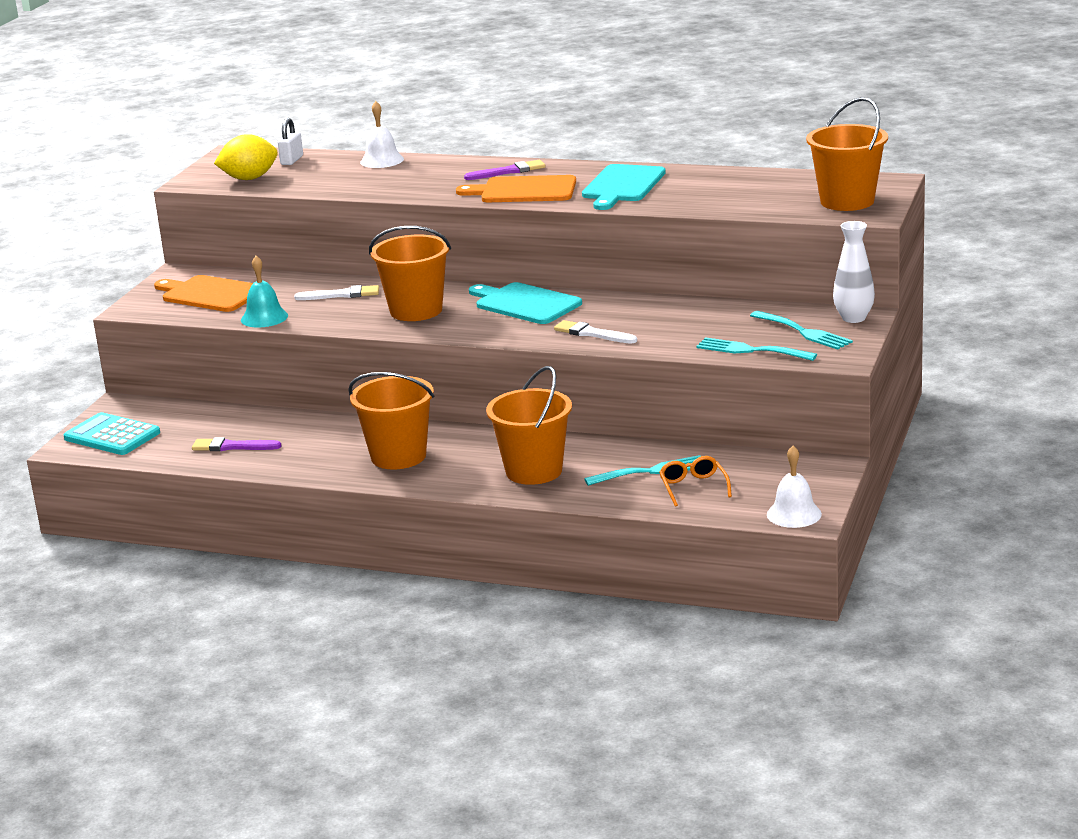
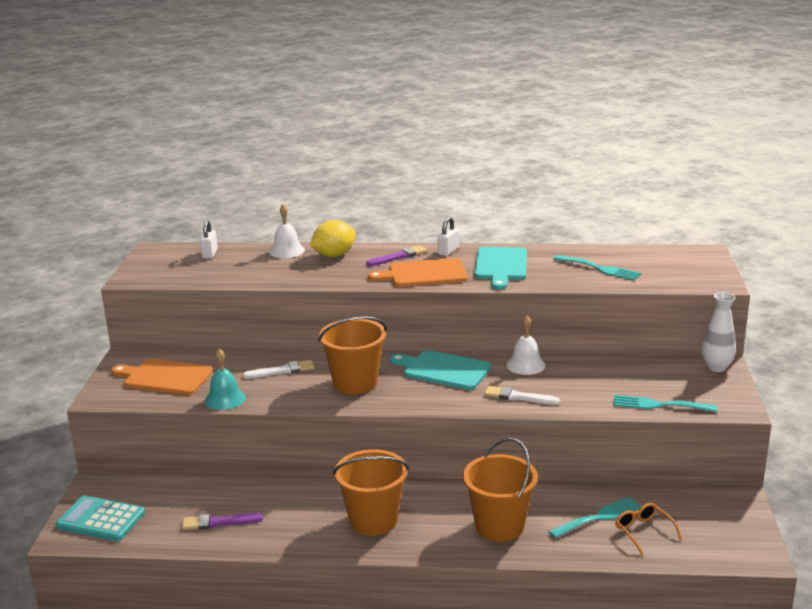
camera: 15 degrees left, 0 degrees up
yellow lemon [214,134,278,180] -> yellow lemon moved to [310,220,356,257]
turquoise fork [750,311,853,350] -> turquoise fork moved to [553,255,641,281]
white bell [767,446,822,528] -> white bell moved to [506,316,546,375]
orange bucket [806,97,888,211] -> none
none -> white padlock [438,217,459,256]

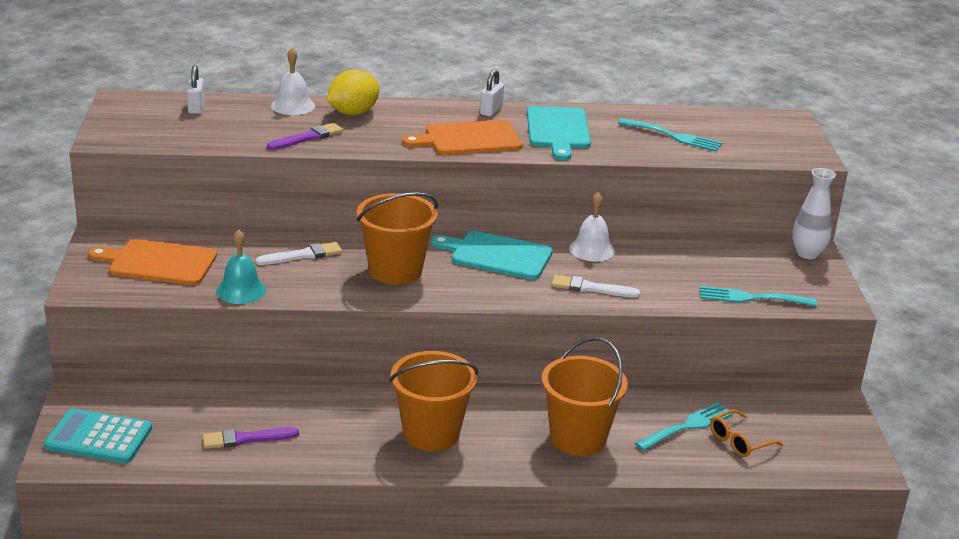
camera: 10 degrees left, 5 degrees up
purple brush [366,245,427,266] -> purple brush moved to [267,123,343,150]
orange glasses [615,503,682,554] -> orange glasses turned 90 degrees counterclockwise [710,409,783,457]

